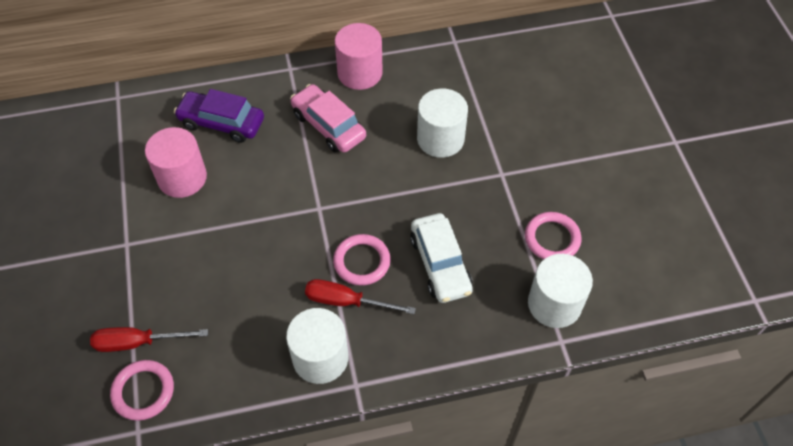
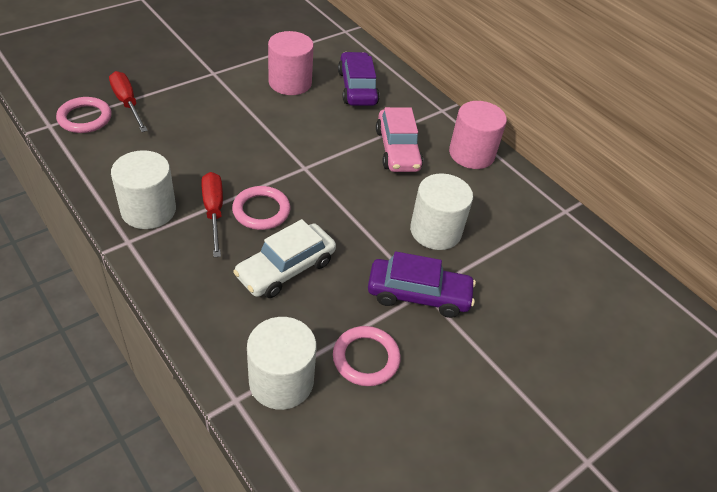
camera: 60 degrees right, 10 degrees down
pink car [290,84,366,153] -> pink car turned 150 degrees clockwise [376,107,423,172]
none -> purple car [368,251,476,318]

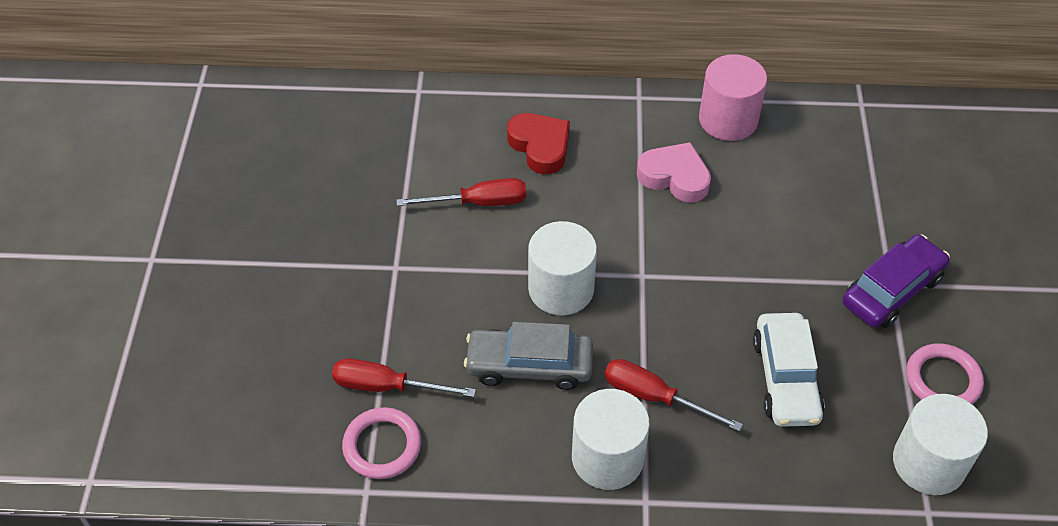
camera: 45 degrees left, 5 degrees up
pink ring [232,186,290,230] -> none
pink cylinder [268,31,314,95] -> red screwdriver [396,178,526,206]
purple car [338,52,380,106] -> red heart [507,113,570,174]
pink car [376,107,423,172] -> pink heart [637,142,711,203]
white cylinder [410,173,473,250] -> white cylinder moved to [528,221,597,315]
none -> grey car [464,322,593,390]

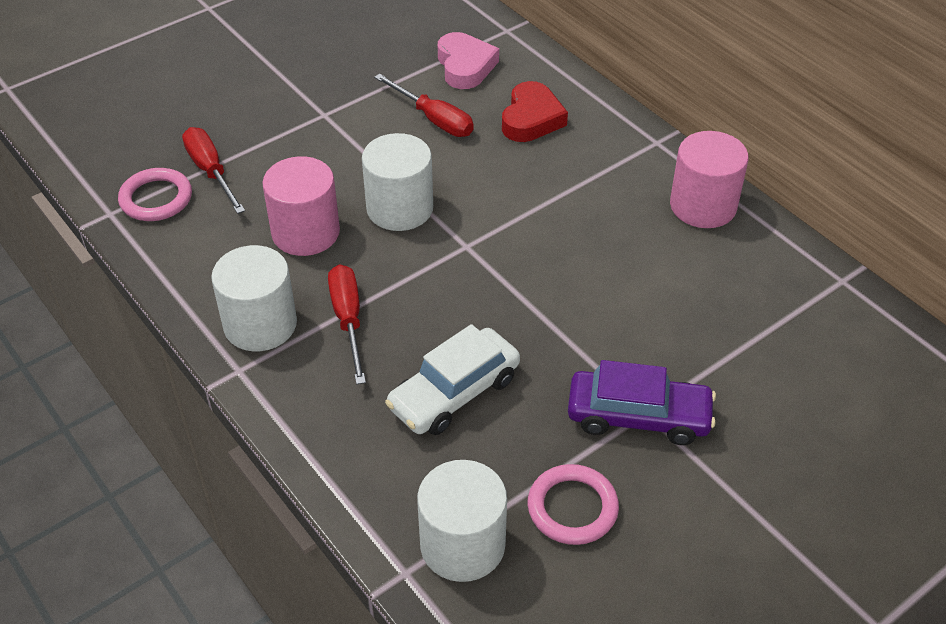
camera: 50 degrees right, 5 degrees down
grey car [464,322,593,390] -> pink cylinder [262,156,340,256]
pink heart [637,142,711,203] -> pink heart moved to [438,32,499,89]

